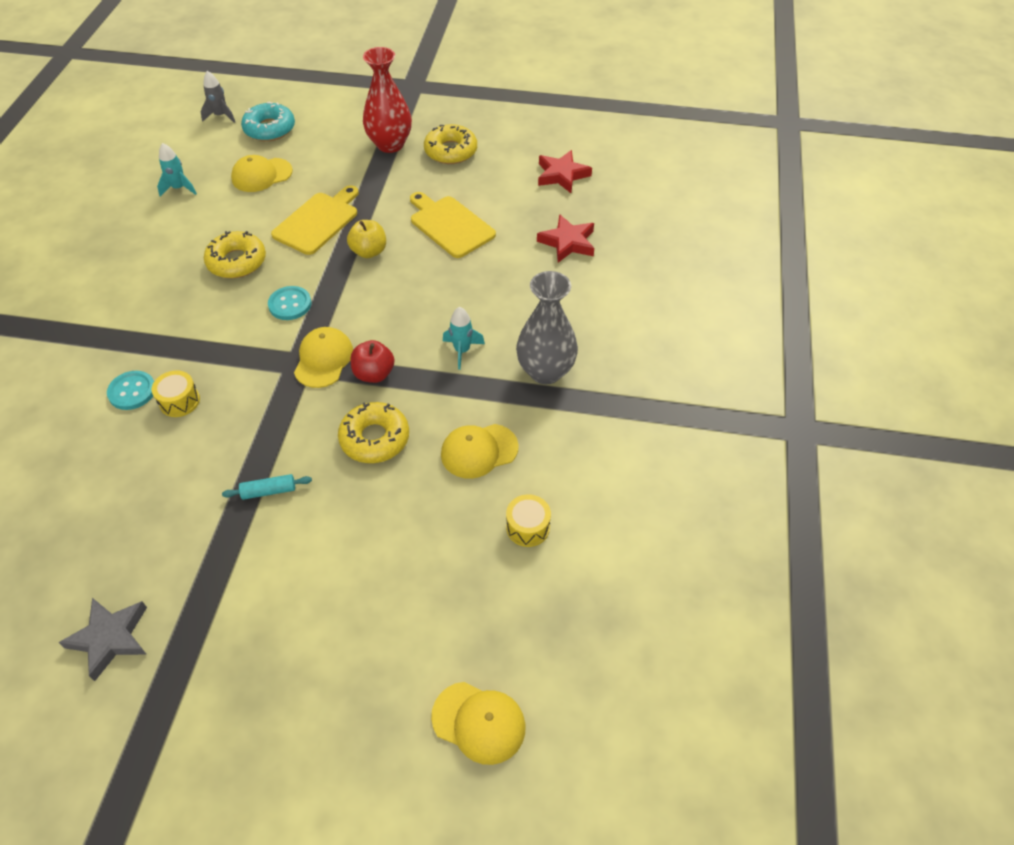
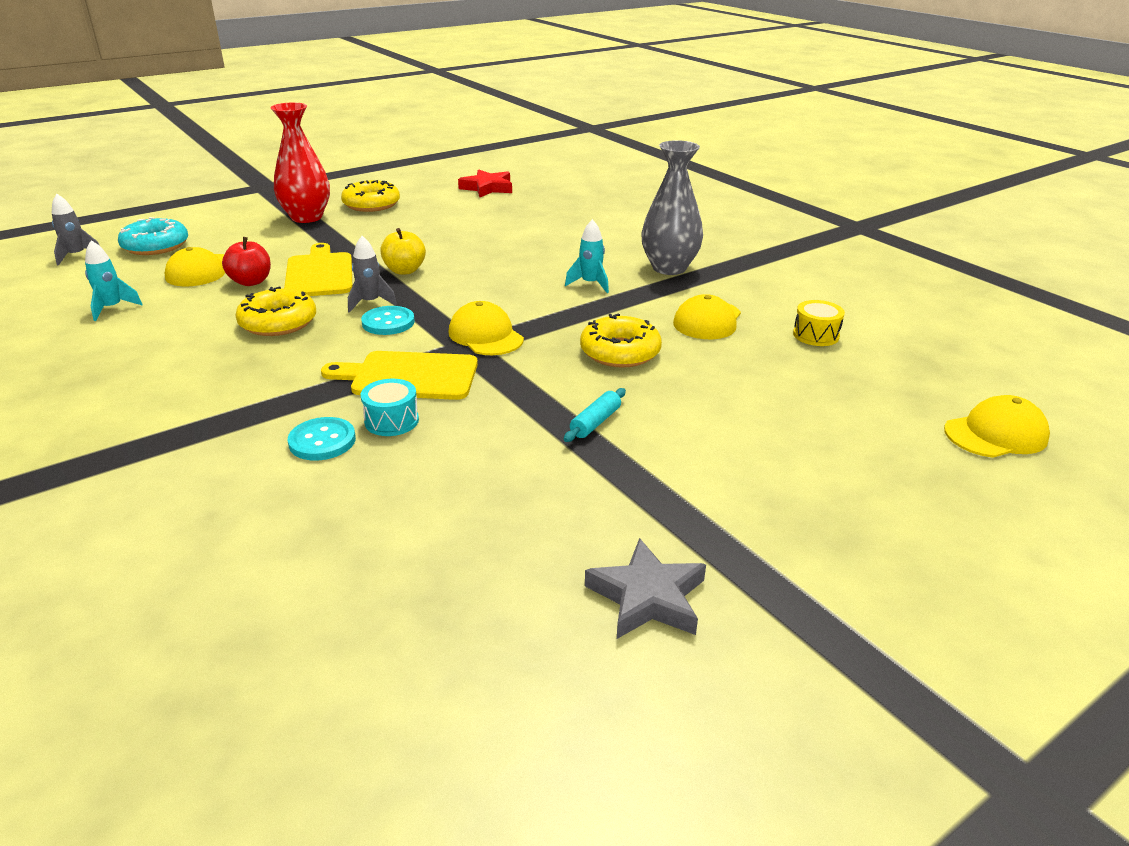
camera: 45 degrees left, 20 degrees down
yellow drum [152,370,200,417] -> turquoise drum [360,379,419,436]
red apple [351,340,395,383] -> red apple moved to [222,237,271,286]
yellow cutting board [410,192,496,258] -> yellow cutting board moved to [321,351,478,400]
red star [537,214,594,263] -> none
none -> grey rocket [348,236,397,313]

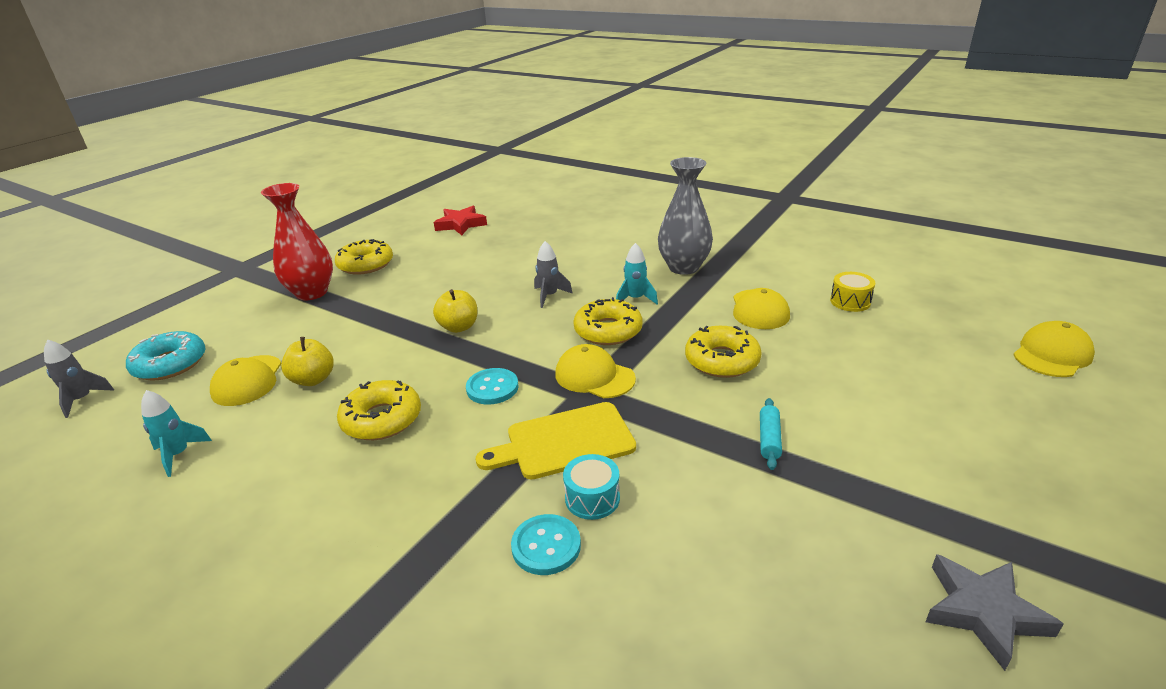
camera: 20 degrees left, 0 degrees up
red apple [222,237,271,286] -> yellow apple [281,337,334,386]
yellow cutting board [284,243,352,296] -> none
grey rocket [348,236,397,313] -> grey rocket moved to [534,241,573,308]
none -> yellow donut [573,297,643,345]

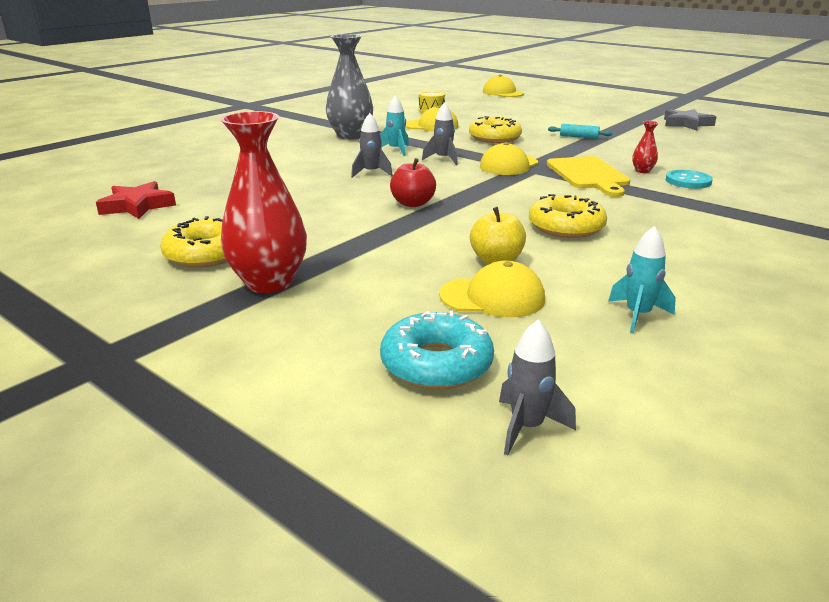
camera: 85 degrees left, 5 degrees down
yellow apple [433,289,477,333] -> red apple [390,158,436,207]
turquoise button [466,368,519,404] -> none
turquoise drum [563,454,620,520] -> red vase [632,121,659,173]
yellow donut [573,297,643,345] -> grey rocket [422,102,458,165]

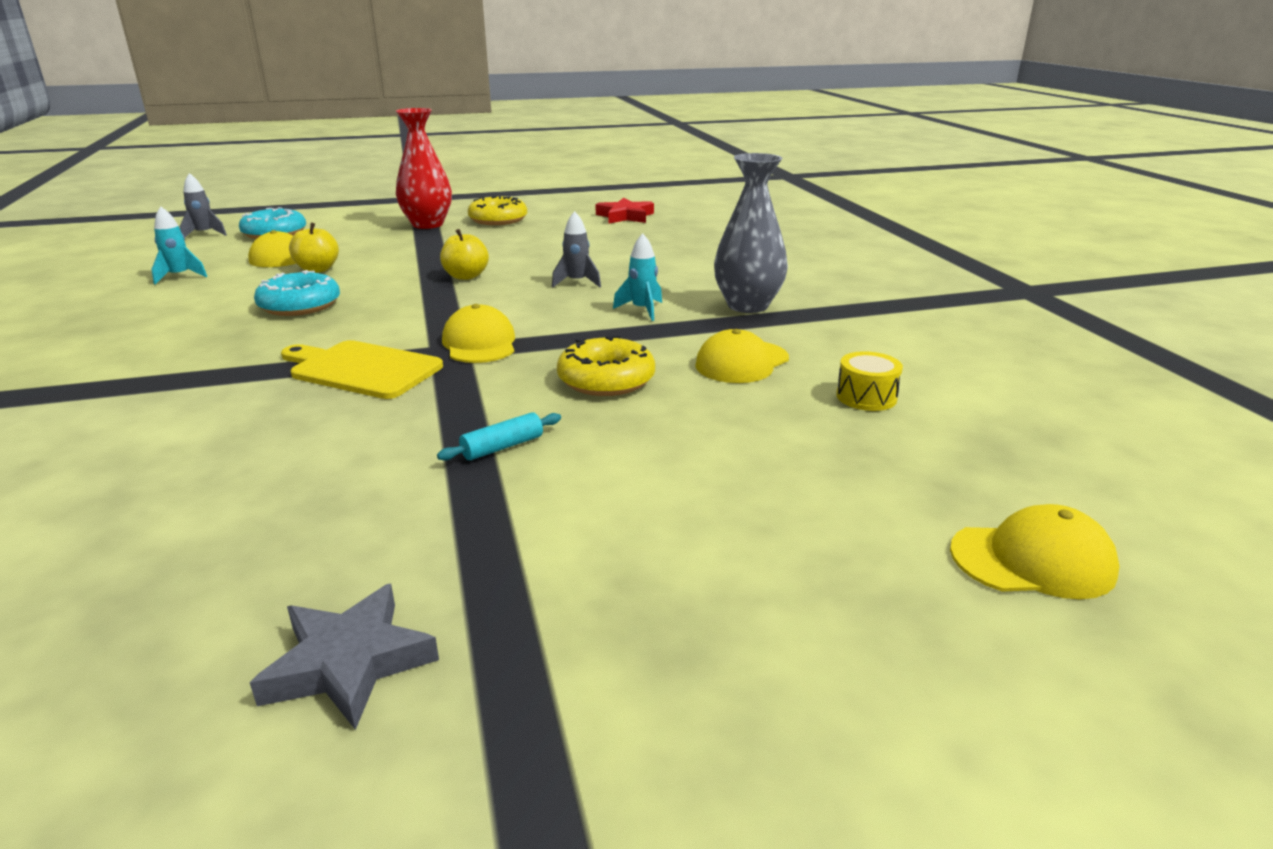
camera: 125 degrees right, 0 degrees up
red apple [390,158,436,207] -> yellow apple [440,229,489,280]
grey rocket [422,102,458,165] -> none
yellow donut [529,194,607,238] -> turquoise donut [254,270,340,316]
red vase [632,121,659,173] -> none
turquoise button [666,170,713,189] -> none

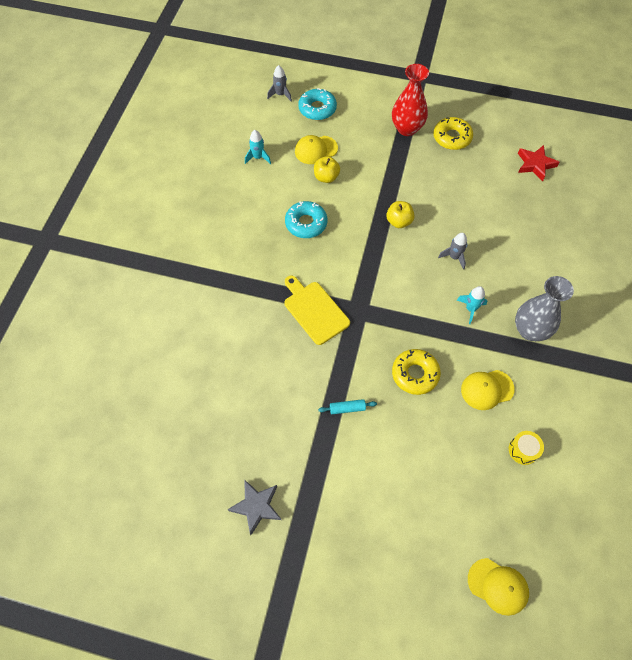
camera: 30 degrees right, 35 degrees up
yellow cap [442,304,515,363] -> none

